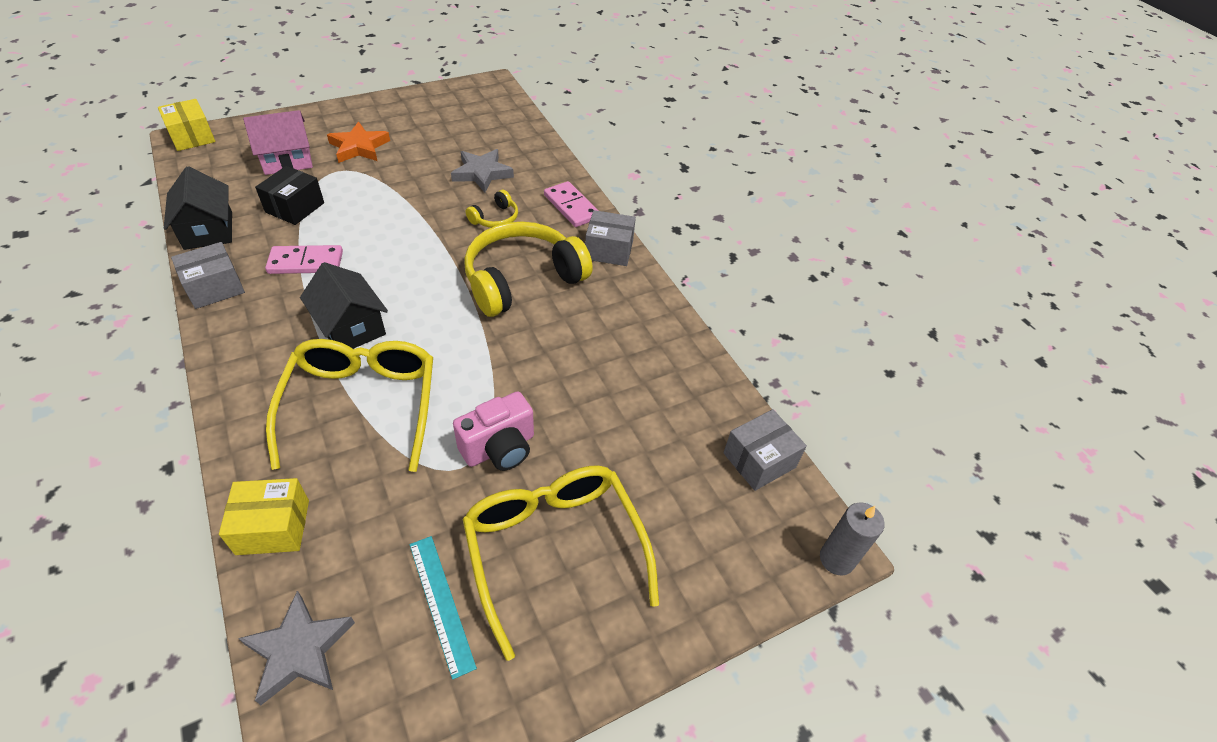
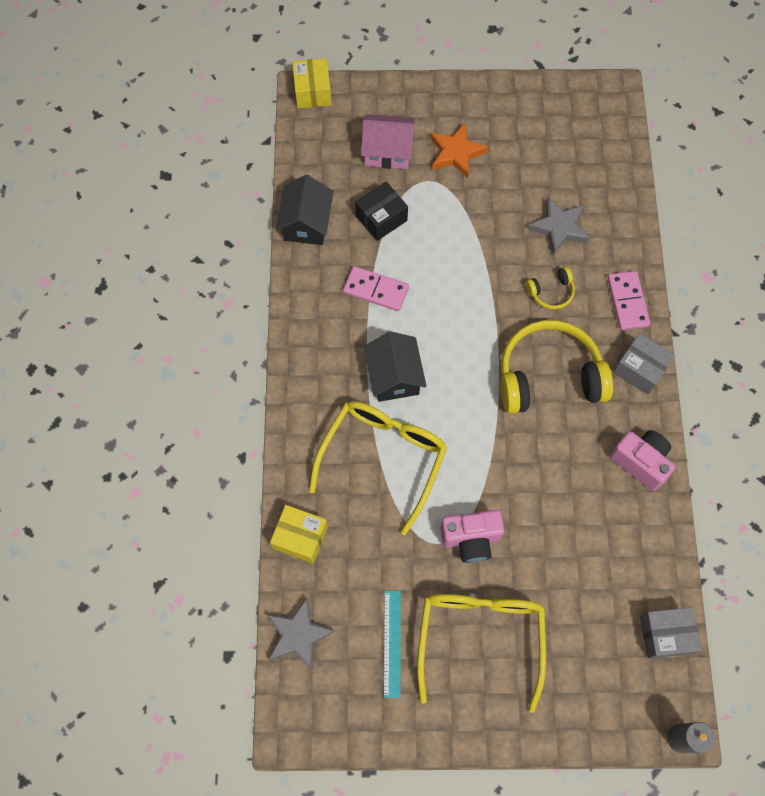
camera: 30 degrees right, 20 degrees up
grey box [171,242,245,309] -> none
none -> pink camera [610,430,675,491]

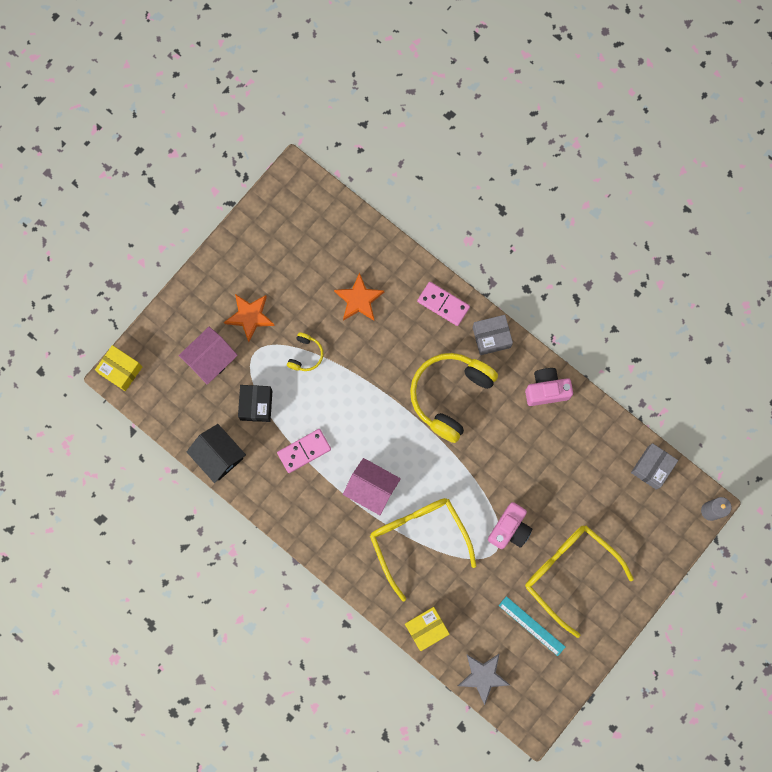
camera: 50 degrees left, 10 degrees up
black house [364,331,427,402] -> pink house [343,458,401,515]
yellow headphones [526,267,575,310] -> yellow headphones moved to [287,332,323,371]
grey star [528,197,589,255] -> orange star [334,272,384,321]

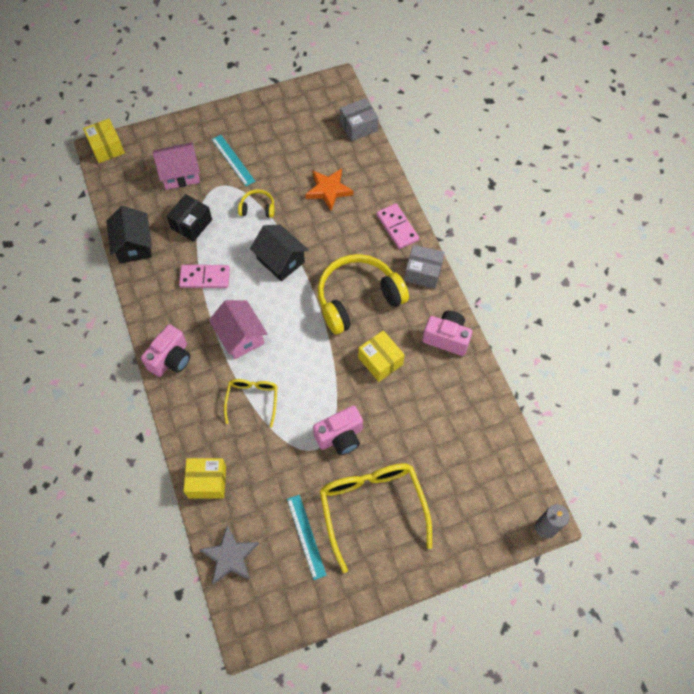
camera: 30 degrees right, 15 degrees down
orange star [224,294,275,342] -> turquoise ruler [212,135,255,186]
yellow headphones [287,332,323,371] -> yellow headphones turned 135 degrees counterclockwise [238,189,275,218]
yellow glasses [370,498,476,601] -> yellow glasses [224,379,278,428], size x0.54
grey box [631,443,678,490] -> grey box moved to [340,98,378,141]
none -> pink camera [141,324,190,377]
none -> black house [250,225,309,281]
none -> yellow box [358,330,405,382]

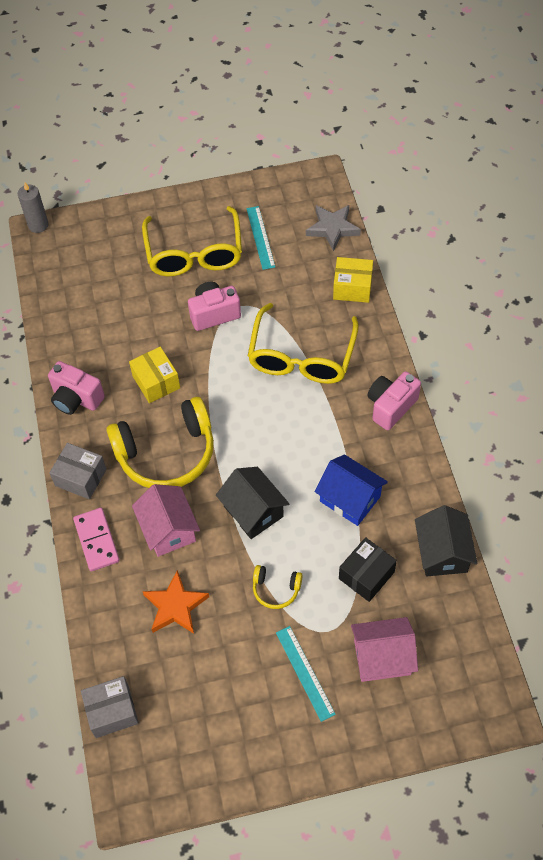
camera: 170 degrees left, 5 degrees down
yellow box [83,119,125,163] -> none
pink domino [179,265,230,288] -> blue house [314,454,388,526]
pink house [209,300,267,359] -> pink house moved to [132,484,200,557]
yellow glasses [224,379,278,428] -> yellow glasses [248,303,359,384], size x1.85

